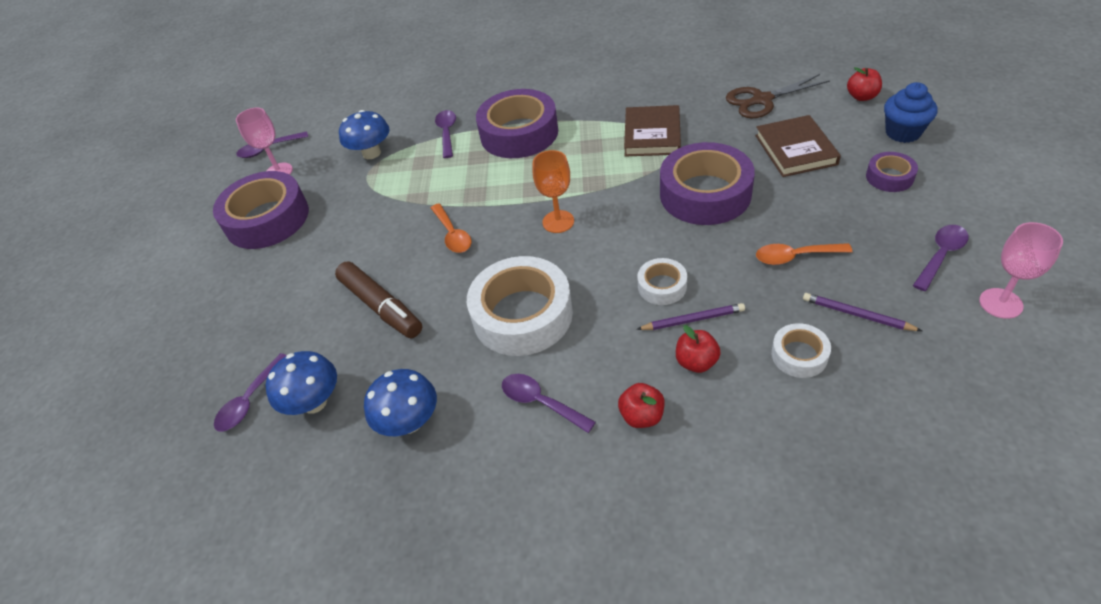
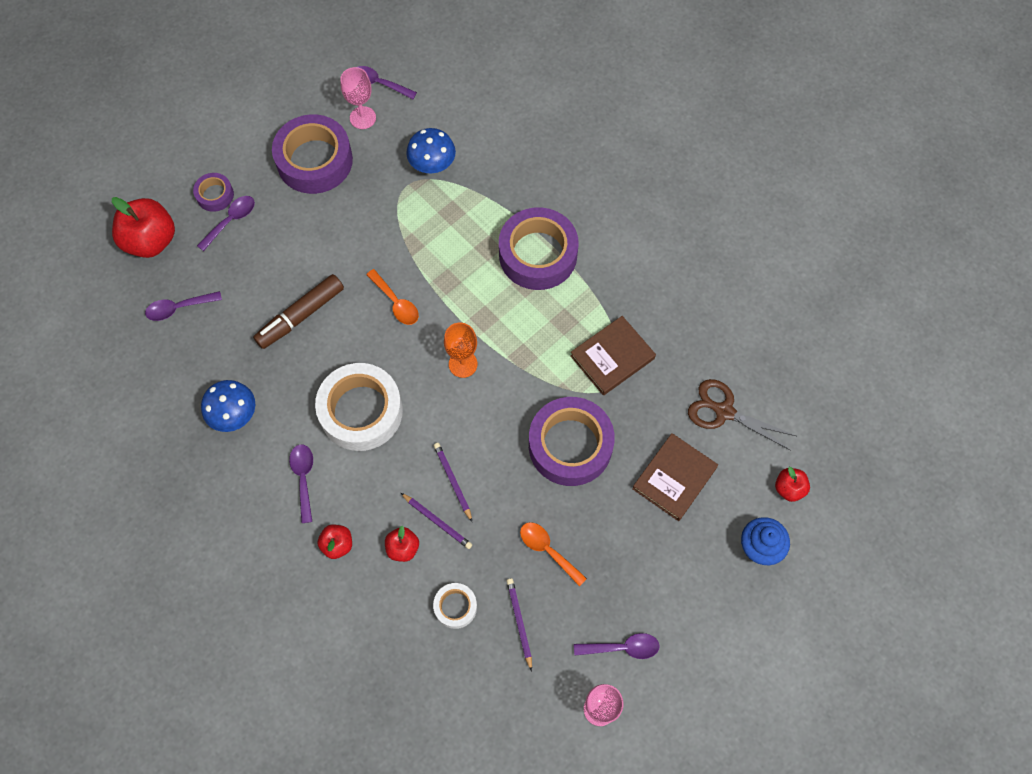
camera: 40 degrees right, 20 degrees up
blue mushroom [265,351,337,415] -> none
brown marker [335,261,422,338] -> brown marker turned 45 degrees clockwise [253,274,344,349]
orange spoon [431,204,472,253] -> orange spoon turned 60 degrees counterclockwise [366,269,419,325]
purple spoon [435,110,456,158] -> purple spoon moved to [197,196,255,251]
white tape [637,258,687,305] -> purple pencil [434,443,472,522]
purple tape [866,152,918,192] -> purple tape moved to [193,173,234,212]
none -> red apple [112,197,175,258]

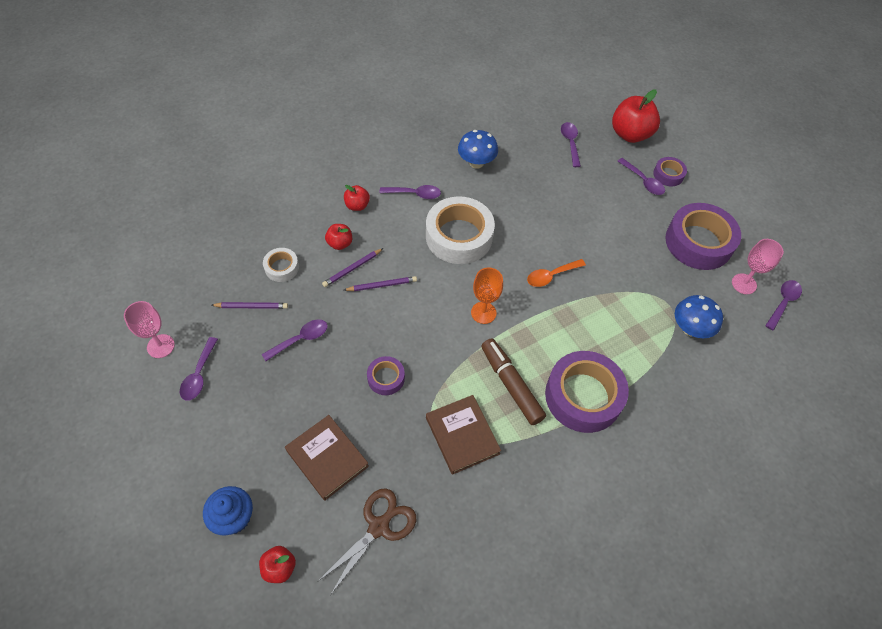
camera: 100 degrees right, 10 degrees down
brown marker [253,274,344,349] -> brown marker moved to [481,338,546,425]
orange spoon [520,522,587,586] -> purple spoon [262,319,328,361]
purple tape [529,397,615,486] -> purple tape [367,356,405,395], size x0.49

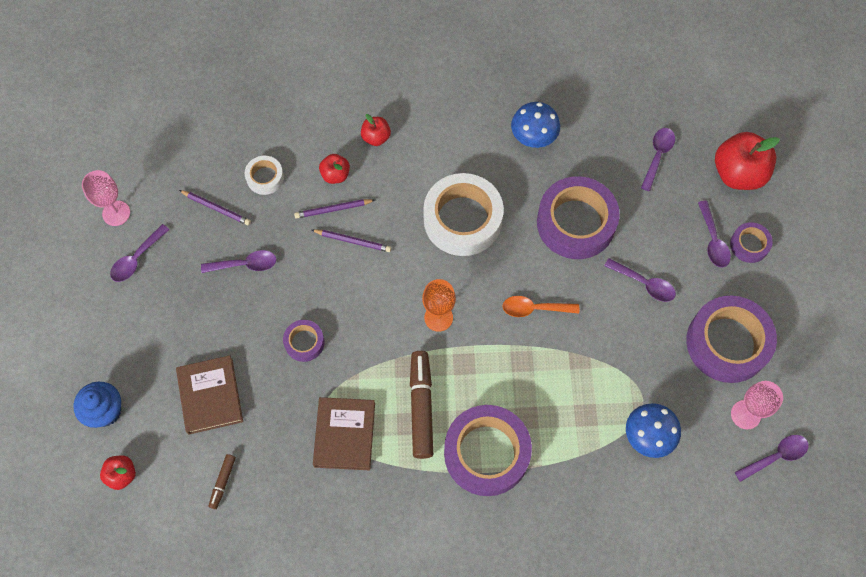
camera: 30 degrees right, 10 degrees up
brown scissors [317,488,416,594] -> brown marker [209,454,236,509]
purple spoon [379,185,441,199] -> purple spoon moved to [604,258,676,302]
none -> purple tape [537,176,620,259]

